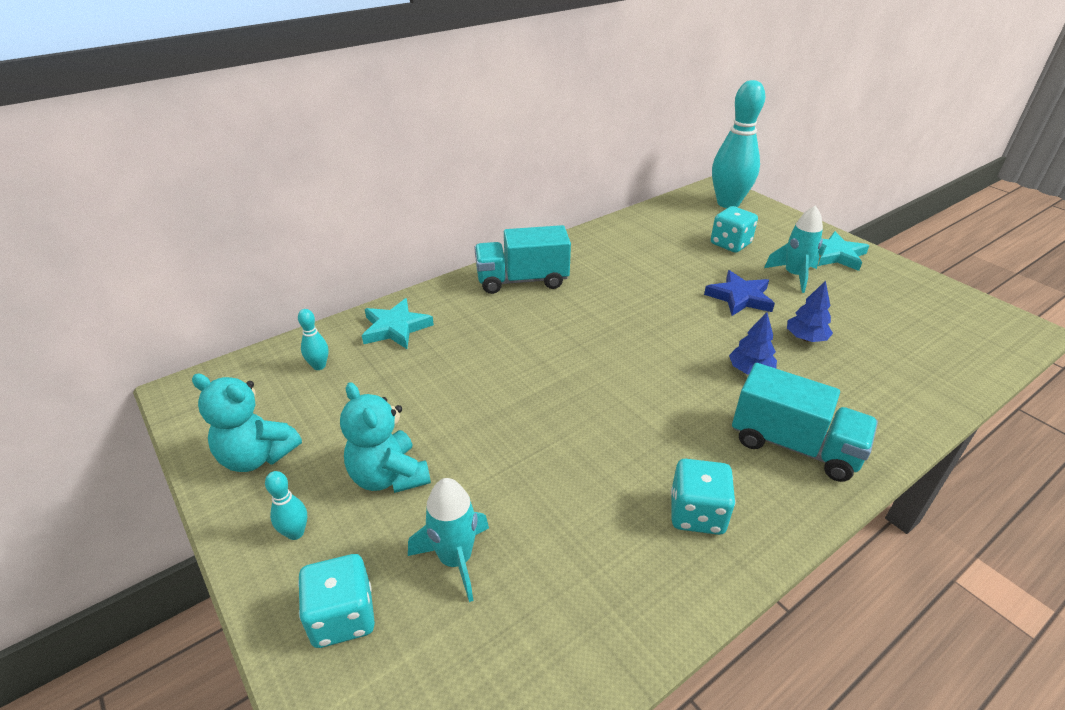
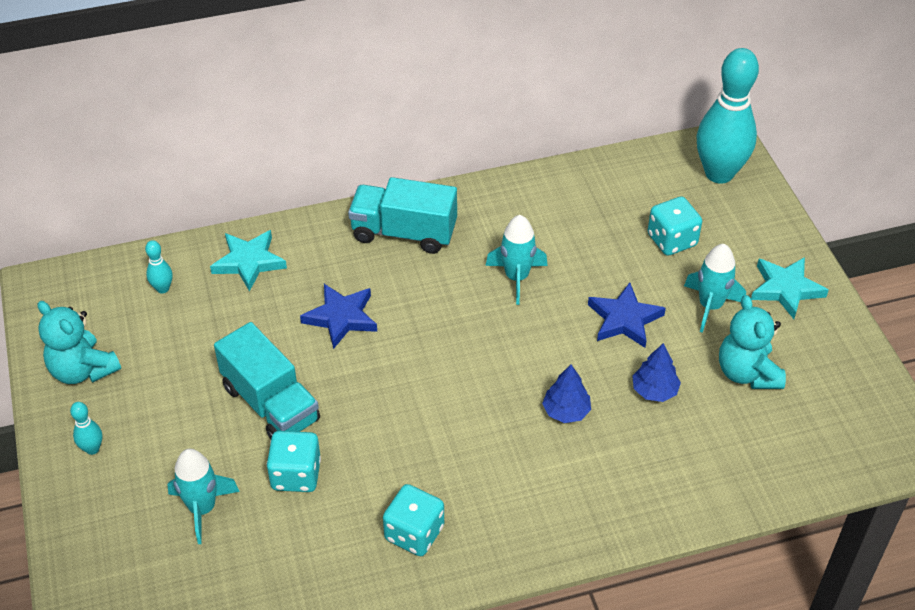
camera: 20 degrees right, 10 degrees up
turquoise dice [298,554,375,648] -> turquoise dice moved to [267,431,321,492]
turquoise teddy bear [340,382,431,493] -> turquoise teddy bear moved to [719,295,786,389]
turquoise truck [732,363,878,482] -> turquoise truck moved to [214,322,320,439]
none -> blue star [300,284,377,349]
none -> turquoise rocket [485,215,548,305]

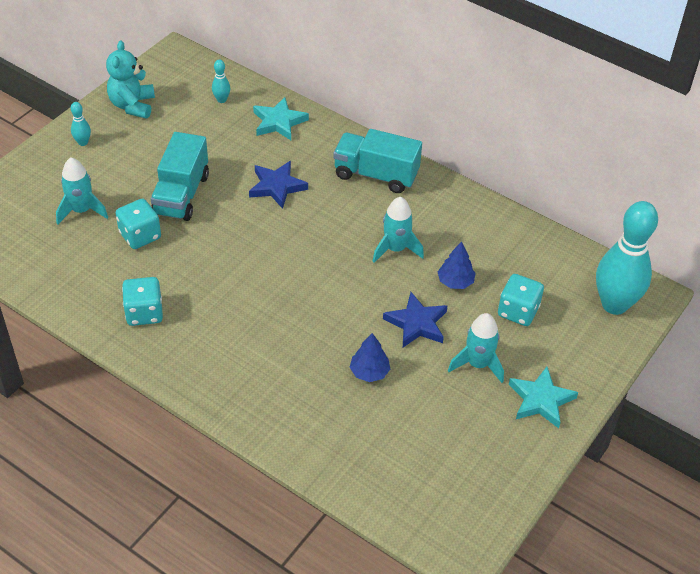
camera: 50 degrees right, 0 degrees up
turquoise truck [348,177,457,254] -> turquoise truck turned 45 degrees counterclockwise [333,129,422,193]
blue tree [542,365,591,423] -> blue tree moved to [438,241,476,289]
turquoise teddy bear [719,295,786,389] -> none

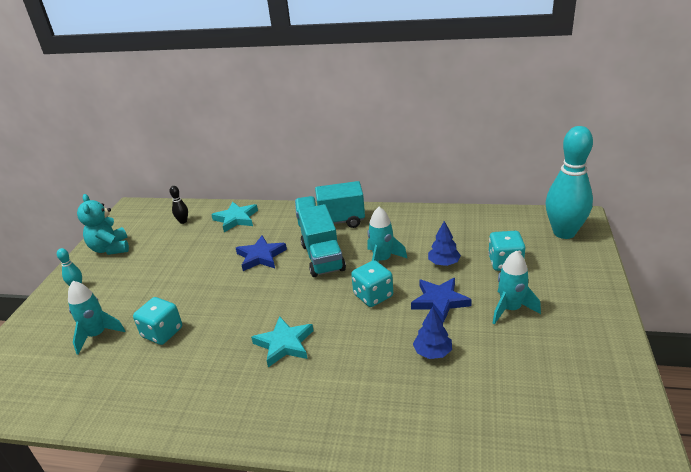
camera: 20 degrees left, 15 degrees down
turquoise dice [122,277,163,326] -> turquoise dice moved to [351,260,393,307]
turquoise truck [150,132,209,221] -> turquoise truck moved to [298,204,346,277]
turquoise bowling pin [212,60,230,103] -> black bowling pin [169,186,188,224]
turquoise star [509,367,578,428] -> turquoise star moved to [251,316,313,367]

